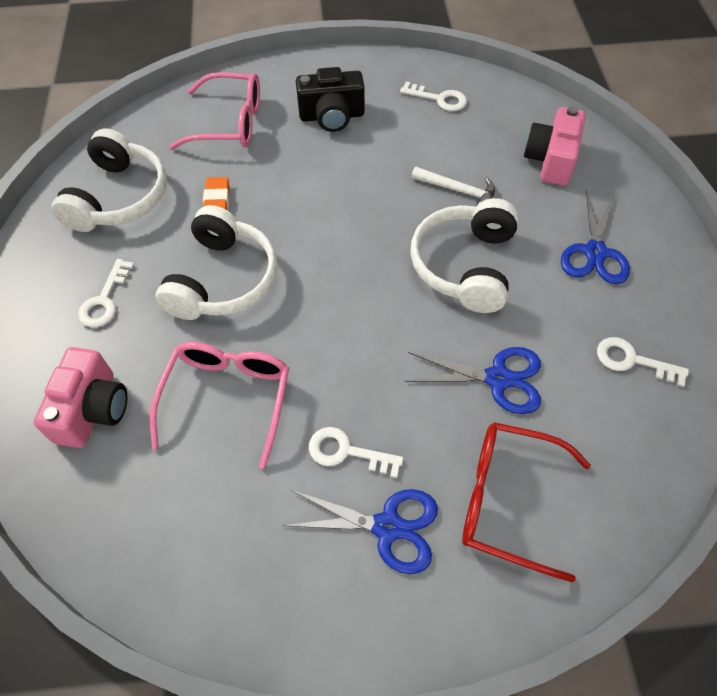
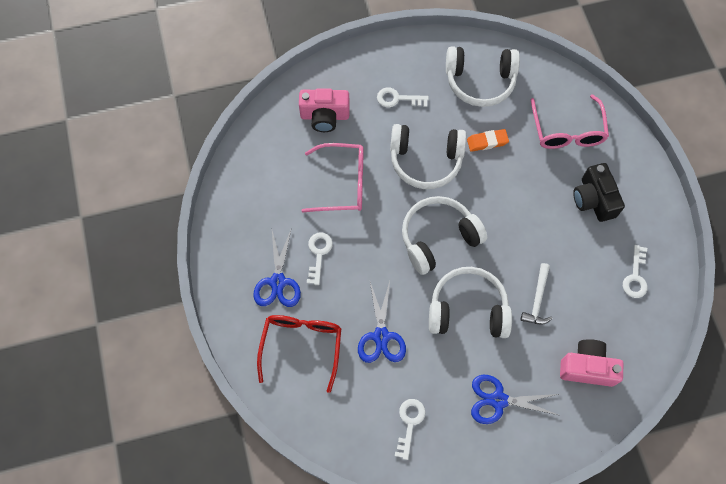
camera: 80 degrees right, 10 degrees up
none -> white headphones [402,196,487,275]

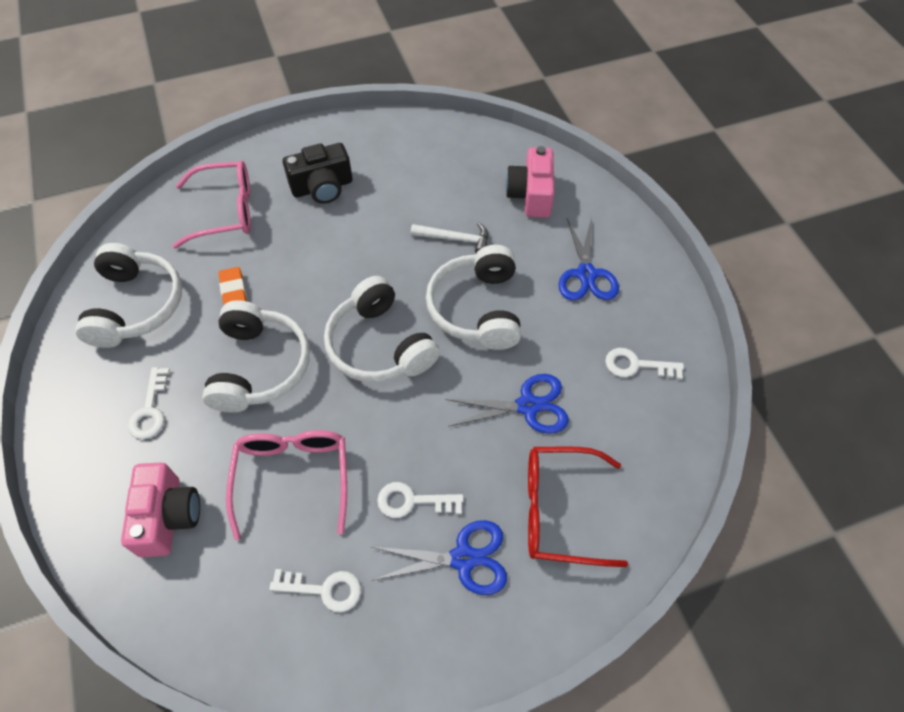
camera: 95 degrees left, 10 degrees down
white key [623,245,648,298] -> white key moved to [269,569,361,613]

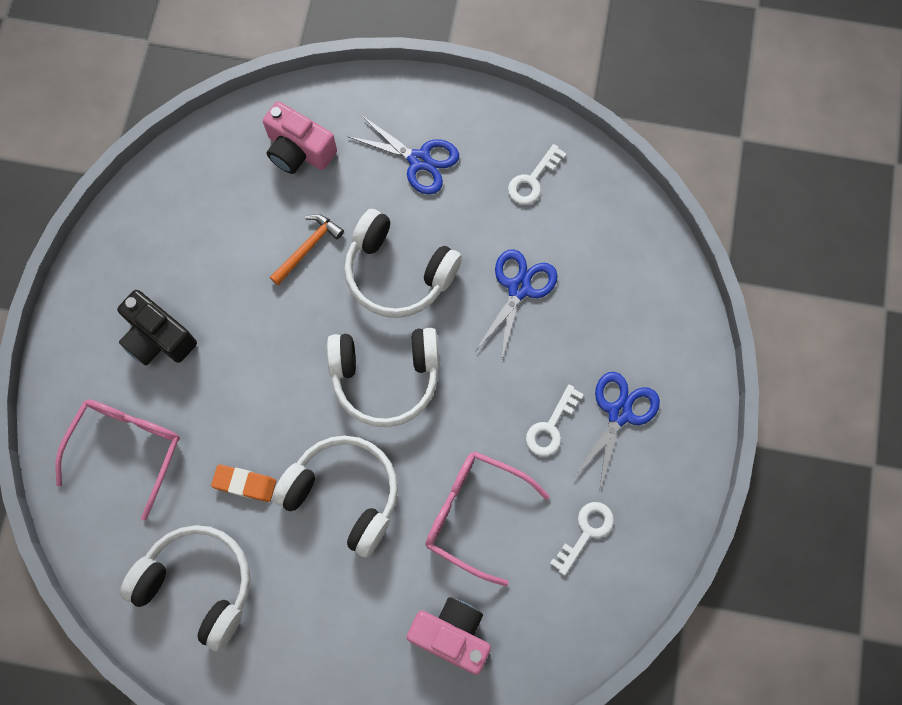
camera: 60 degrees left, 15 degrees up
white key [128,367,170,439] -> none
black camera [283,143,353,204] -> black camera turned 120 degrees clockwise [117,290,197,365]
white hammer [411,222,488,253] -> orange hammer [270,214,344,285]
red glasses [528,446,628,567] -> none

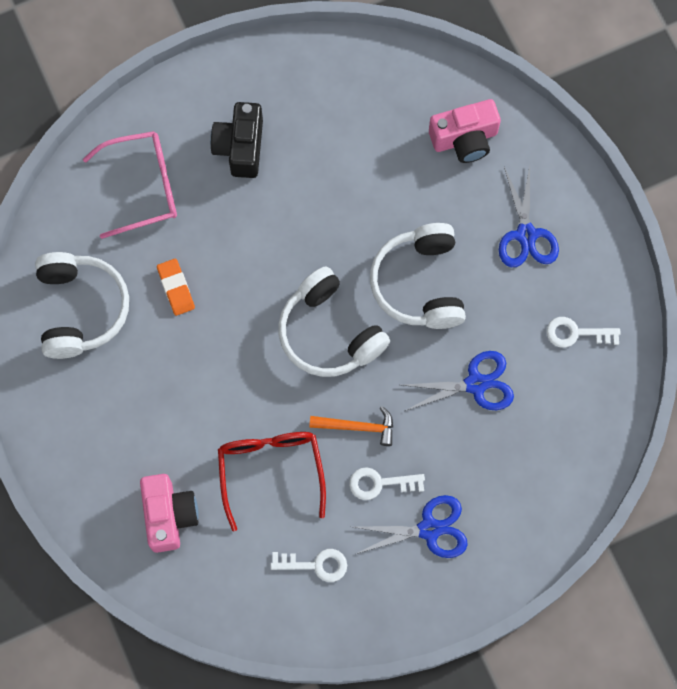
camera: 55 degrees right, 0 degrees up
pink camera [263,101,337,174] -> pink camera turned 105 degrees counterclockwise [429,99,501,163]
orange hammer [270,214,344,285] -> orange hammer moved to [309,406,393,446]
white headphones [272,436,398,557] -> none
pink glasses [425,451,550,586] -> red glasses [218,432,326,531]

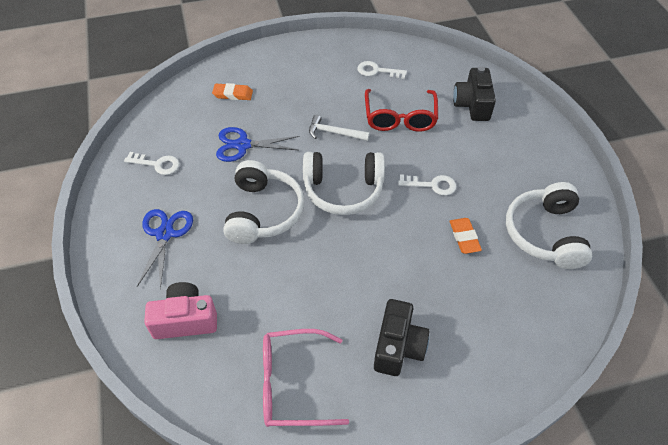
camera: 170 degrees left, 20 degrees down
pink glasses [83,131,177,239] -> pink glasses moved to [263,329,349,427]
pink camera [140,474,199,553] -> black camera [453,66,496,121]
white headphones [278,266,390,377] -> white headphones turned 120 degrees clockwise [303,152,385,215]
orange hammer [309,406,393,446] -> white hammer [309,115,370,141]
white key [349,467,425,500] -> white key moved to [398,174,456,196]
blue scissors [354,495,468,558] -> none
none -> orange eraser [212,83,253,100]

